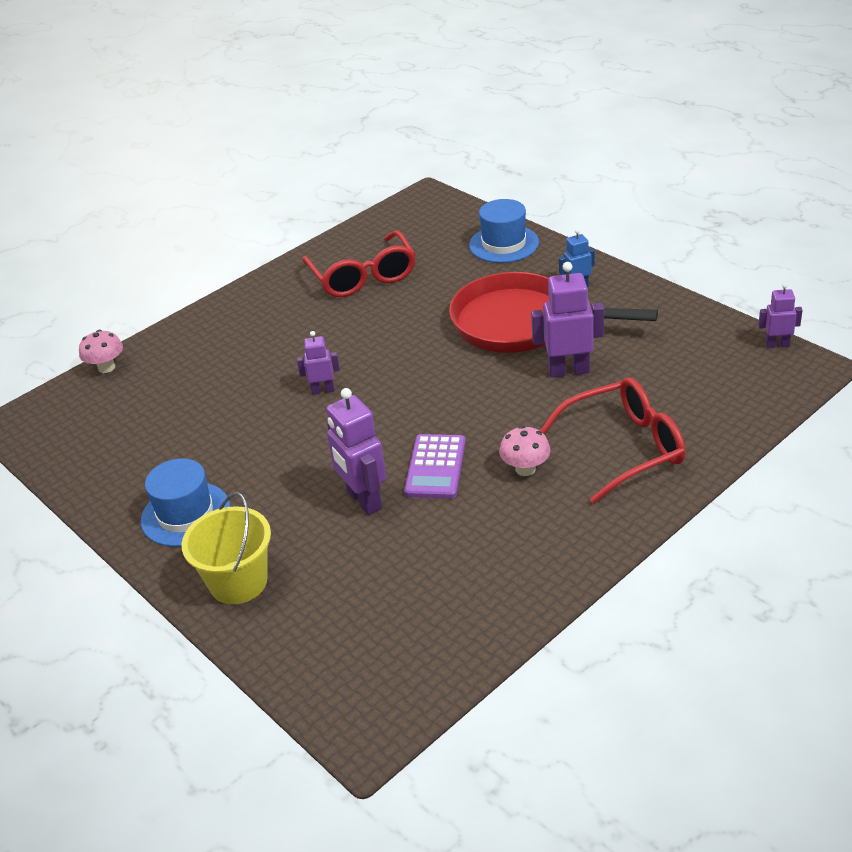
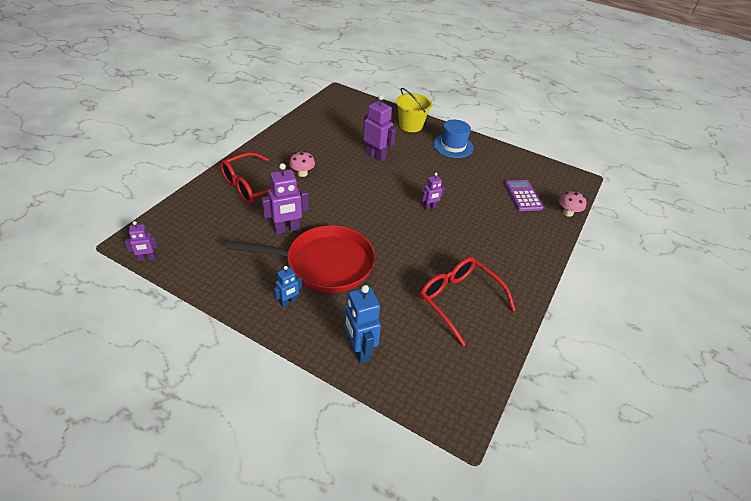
camera: 155 degrees right, 5 degrees up
purple calculator [404,434,466,499] -> purple calculator moved to [504,180,543,211]
blue hat [469,199,539,263] -> blue robot [344,285,381,363]

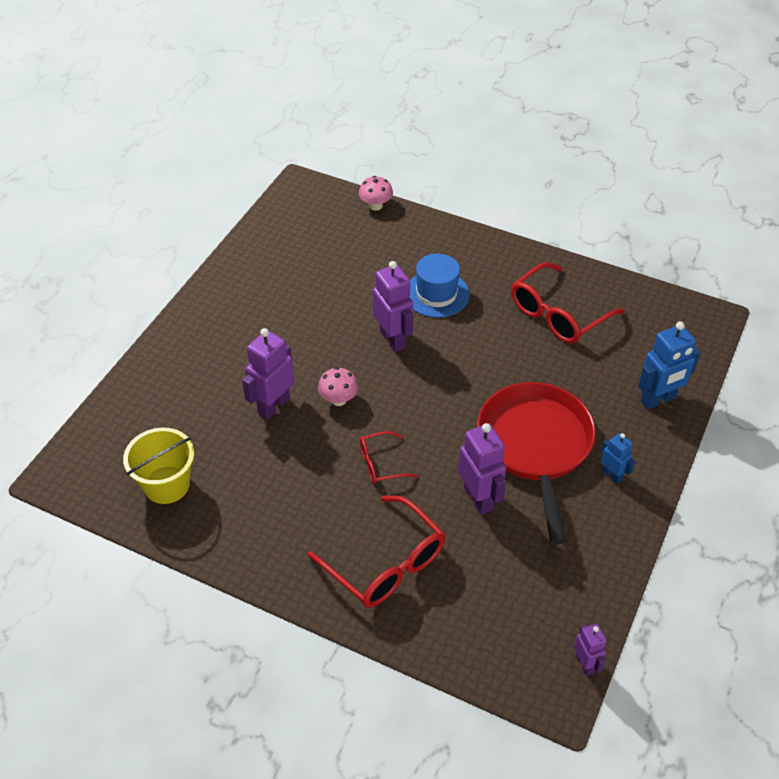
camera: 90 degrees left, 5 degrees up
pink mushroom [289,151,315,177] -> pink mushroom moved to [318,367,358,406]
yellow bucket [396,88,432,132] -> yellow bucket moved to [123,428,194,504]
purple robot [421,173,445,210] -> purple robot [373,261,413,352], size x1.74
blue hat [433,120,474,158] -> blue hat moved to [409,253,469,318]
purple calculator [504,180,543,211] -> none
none -> red glasses [360,431,418,484]

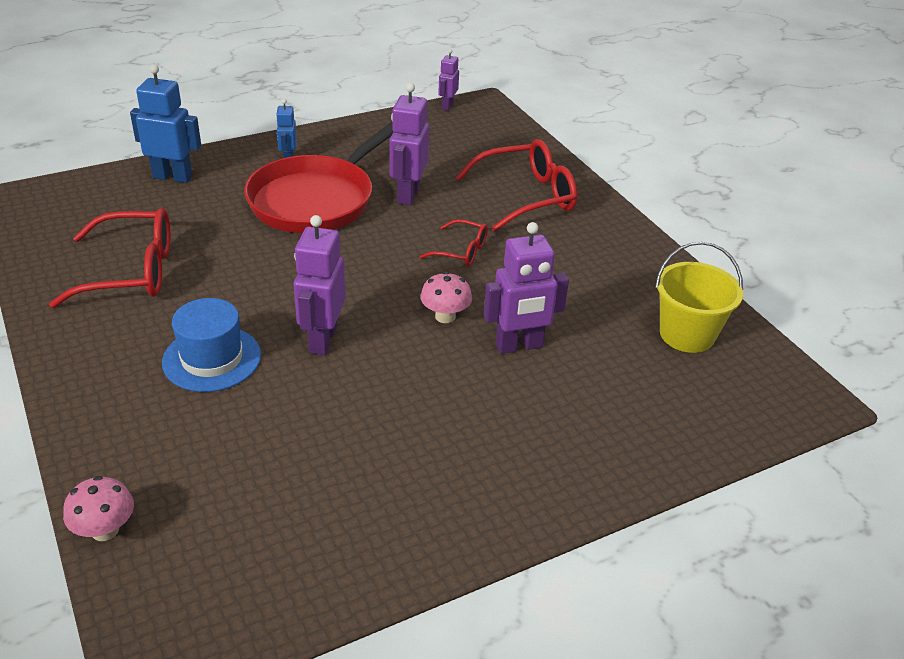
camera: 145 degrees left, 10 degrees down
red glasses [307,496,446,608] -> red glasses turned 75 degrees clockwise [456,139,577,232]

